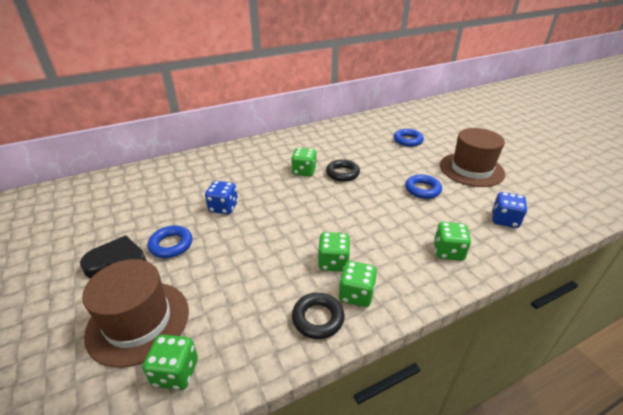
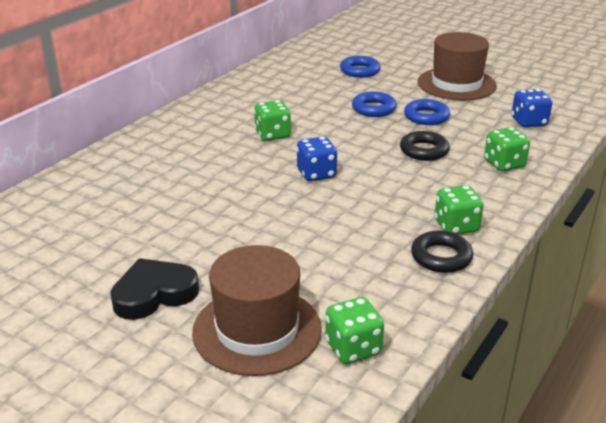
camera: 30 degrees left, 5 degrees down
blue ring [147,225,192,258] -> blue ring moved to [352,92,397,117]
blue dice [205,181,238,214] -> blue dice moved to [296,136,337,181]
green dice [318,232,350,272] -> none
black ring [326,159,360,182] -> black ring moved to [400,131,450,161]

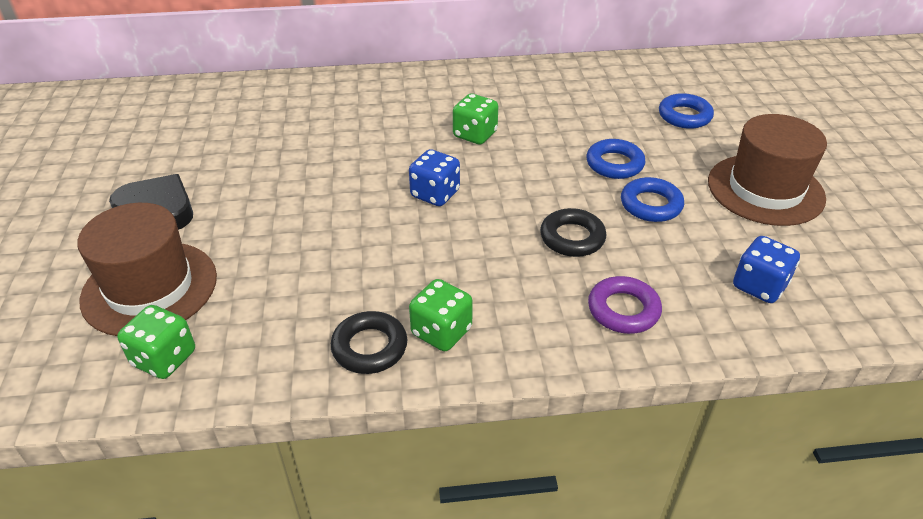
camera: 50 degrees right, 10 degrees up
green dice [484,127,530,171] -> purple ring [588,276,662,334]

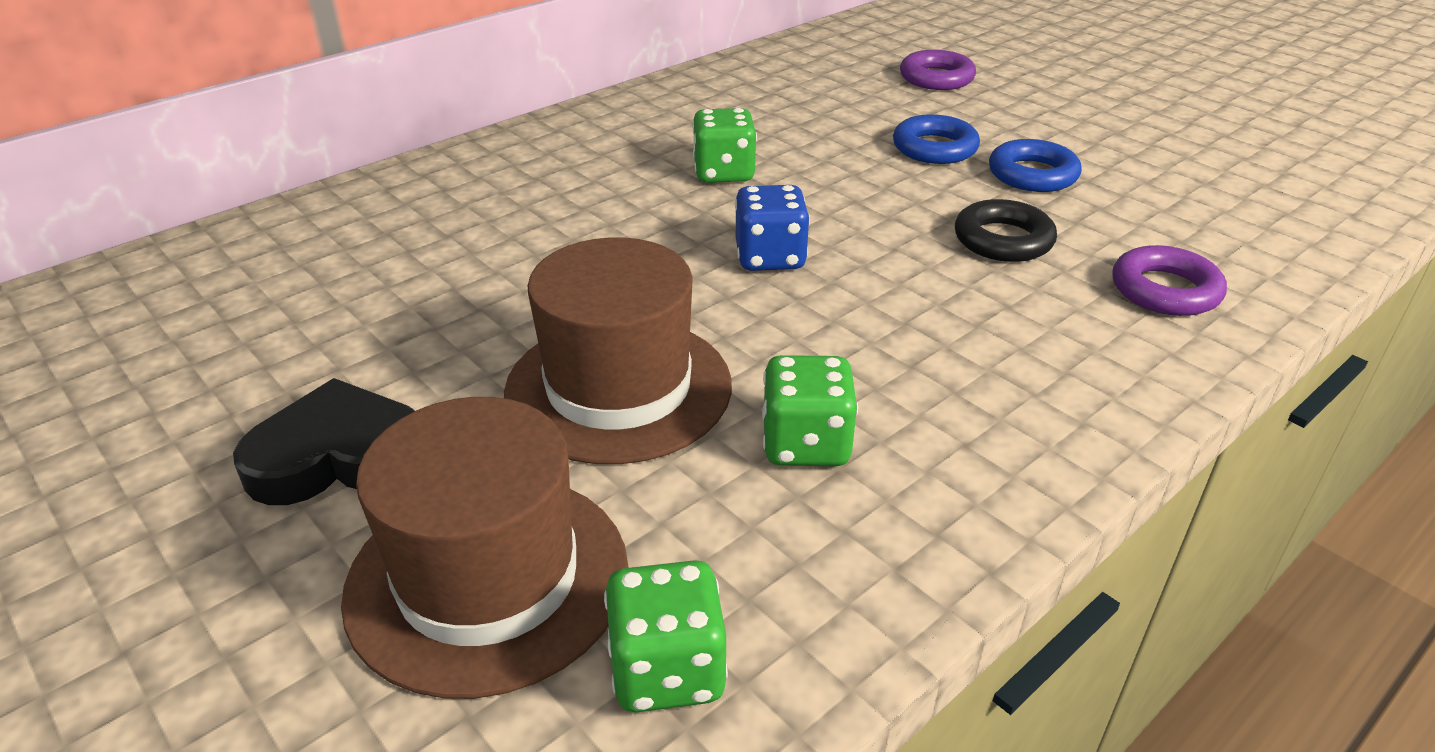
camera: 35 degrees left, 5 degrees down
black ring [330,311,407,374] -> none
green dice [409,279,473,351] -> green dice moved to [762,355,858,466]
blue ring [659,93,714,129] -> purple ring [900,50,976,90]
brown hat [708,114,827,226] -> brown hat moved to [504,237,732,464]
blue dice [733,236,800,303] -> none

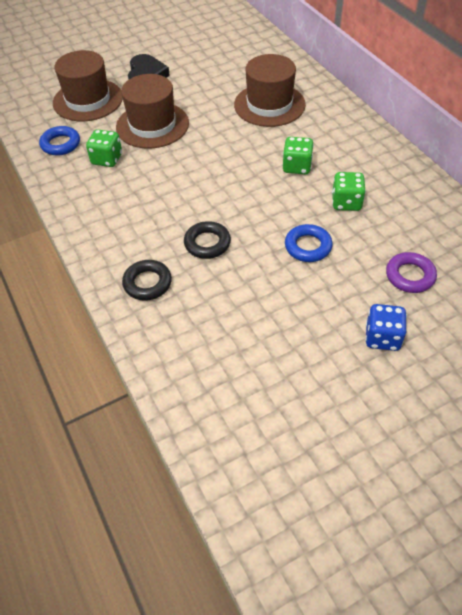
camera: 105 degrees right, 15 degrees up
green dice [604,560,728,712] -> green dice moved to [332,172,366,211]
blue dice [735,185,810,271] -> blue dice moved to [365,304,407,351]
blue ring [989,139,1082,192] -> blue ring moved to [39,126,80,155]
purple ring [1112,245,1227,316] -> black ring [122,260,172,300]
none -> brown hat [234,54,306,127]

